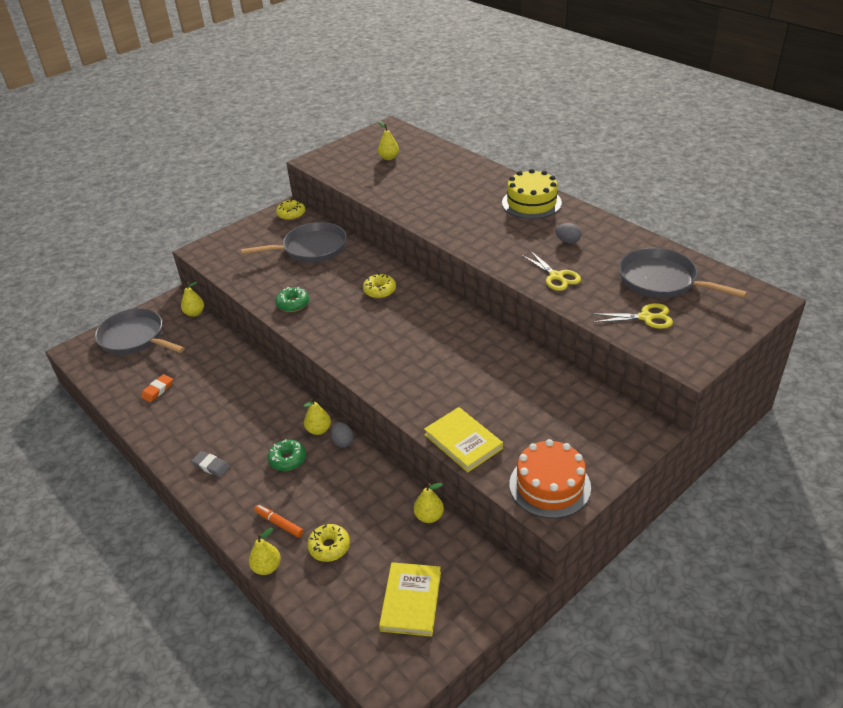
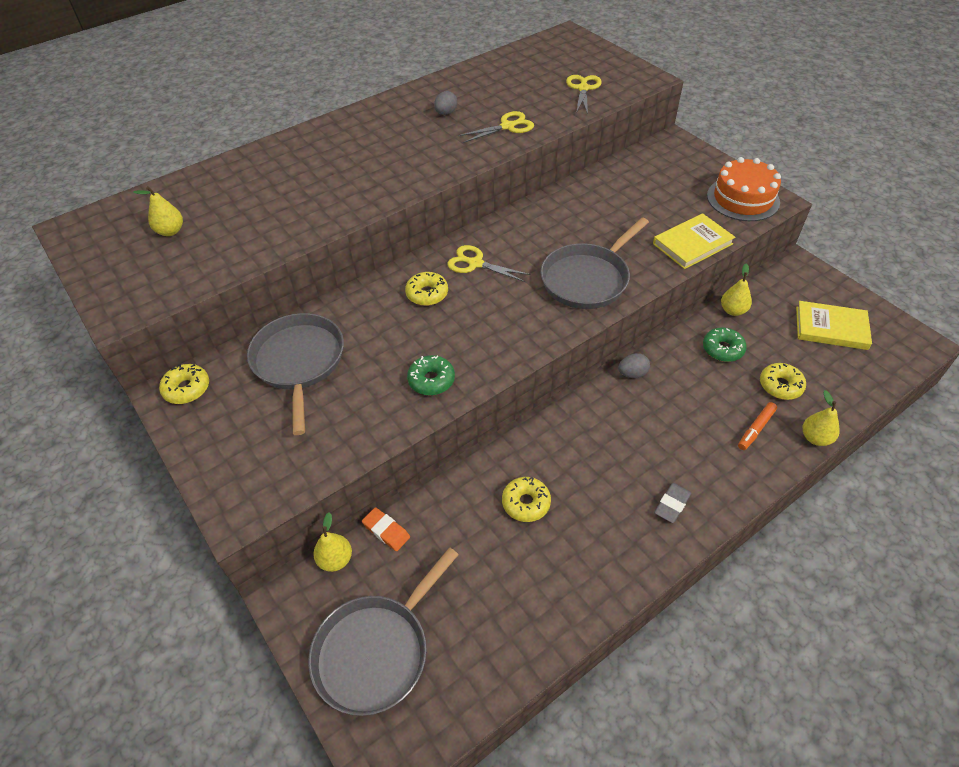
camera: 85 degrees left, 10 degrees up
orange eraser [141,374,173,402] -> orange eraser moved to [362,507,410,551]
green donut [268,439,306,471] -> green donut moved to [703,328,747,362]
yellow pear [304,398,331,435] -> none
yellow cake [502,169,562,219] -> none
grey pan [619,248,747,298] -> grey pan moved to [540,218,649,309]
none -> yellow scissors [447,245,531,282]
none -> yellow donut [502,477,551,522]

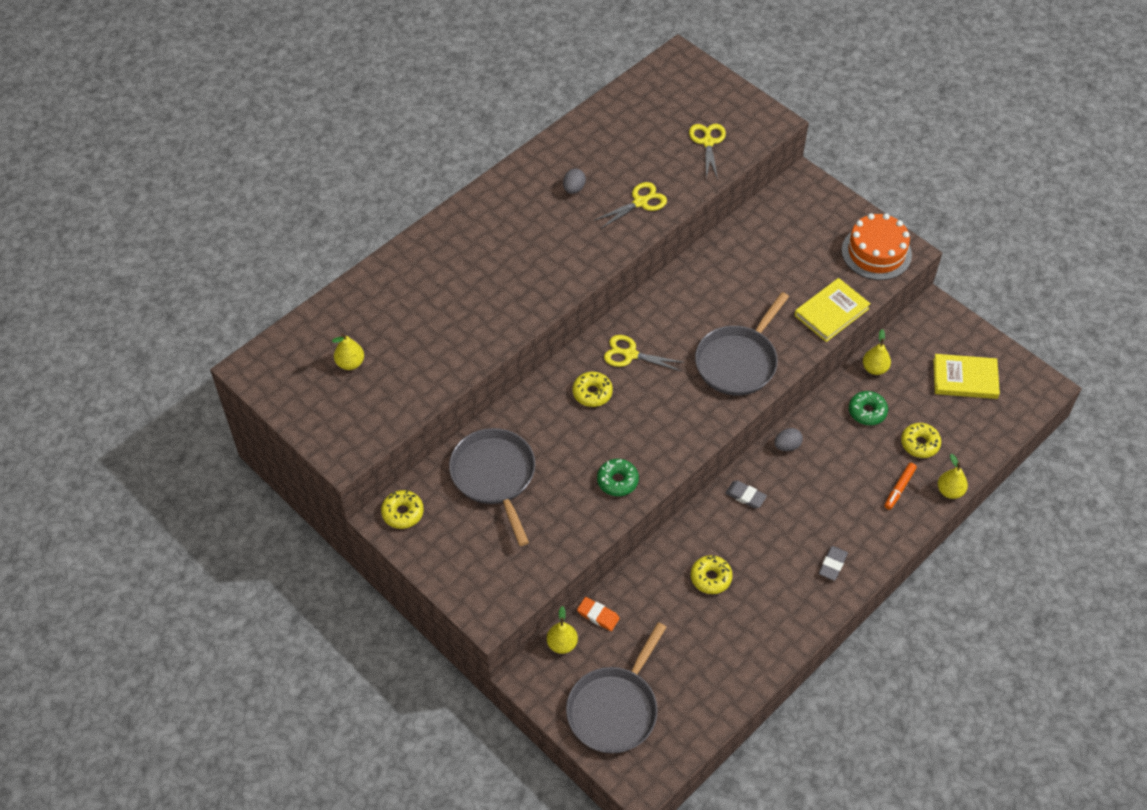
camera: 10 degrees left, 5 degrees up
none -> grey eraser [725,481,767,508]

